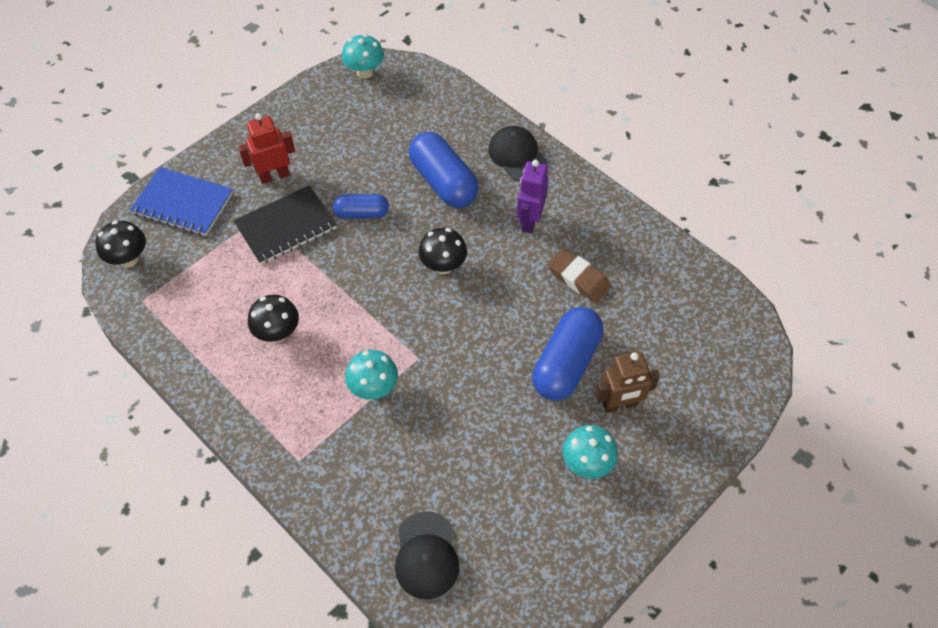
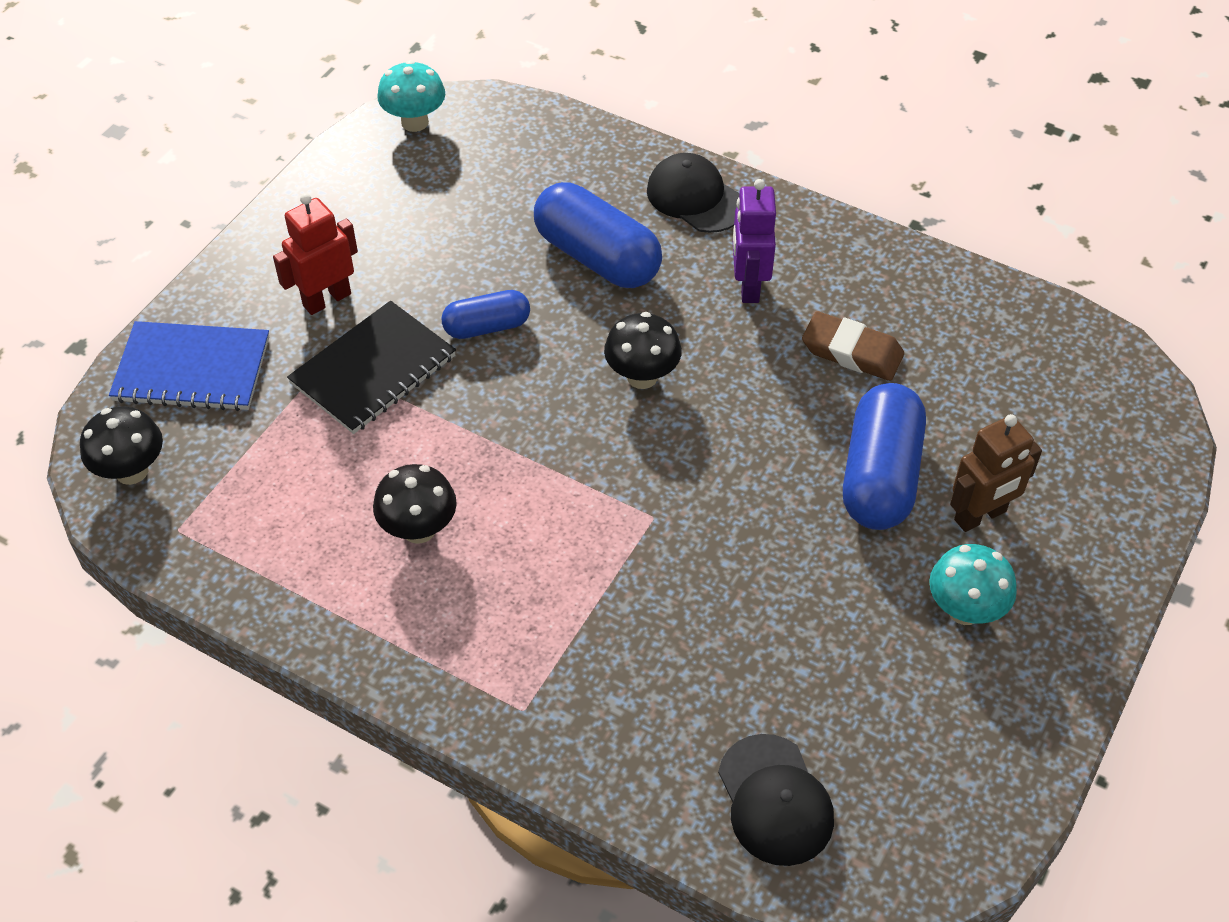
camera: 15 degrees left, 5 degrees down
turquoise mushroom [345,350,398,400] -> none

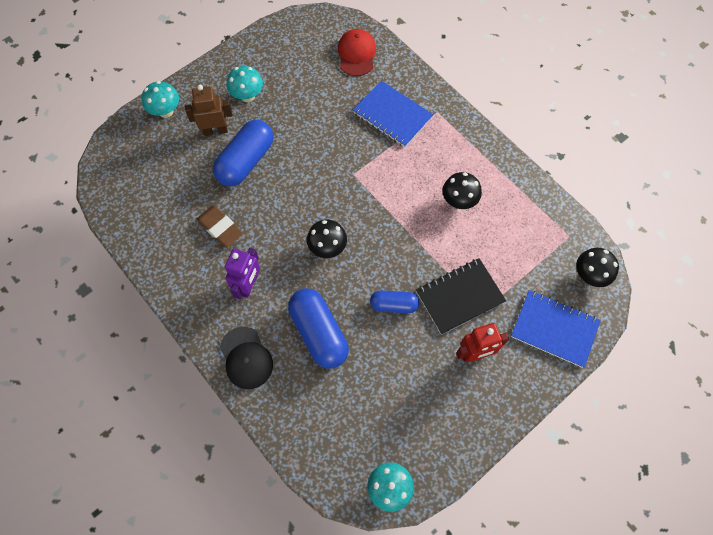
camera: 160 degrees left, 15 degrees up
black cap [718,734,834,866] -> red cap [338,29,376,76]
none -> turquoise mushroom [142,81,179,118]
none -> blue notebook [353,80,433,147]

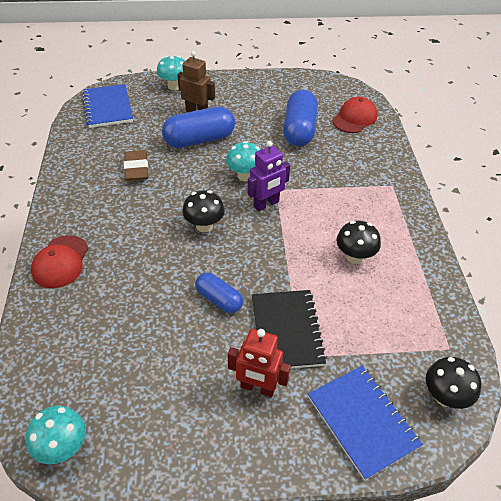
camera: 35 degrees right, 20 degrees down
black cap [220,327,273,389] -> red cap [31,235,89,288]
purple robot [225,248,260,299] -> purple robot moved to [248,141,290,211]
turquoise mushroom [227,66,263,102] -> turquoise mushroom moved to [226,141,261,181]
blue capsule [288,288,349,369] -> blue capsule moved to [283,90,318,146]
blue notebook [353,80,433,147] -> blue notebook moved to [82,84,133,128]
black notebook [416,258,506,335] -> black notebook turned 75 degrees clockwise [252,290,327,369]

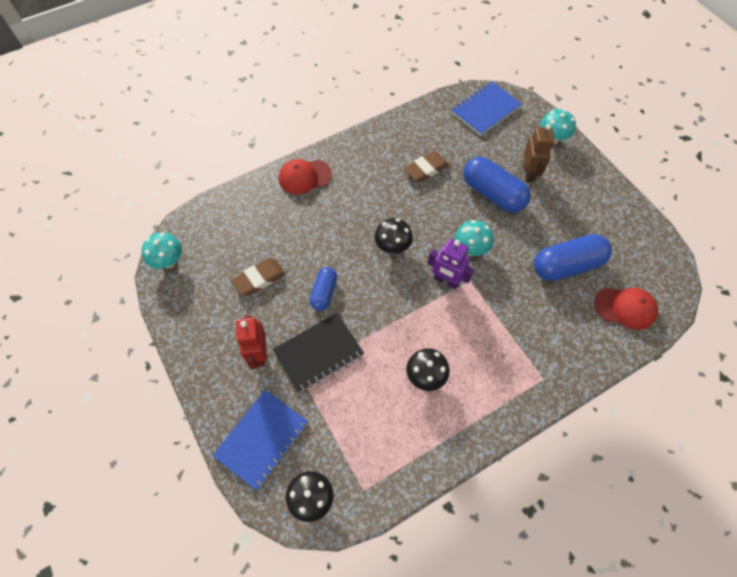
camera: 65 degrees right, 15 degrees up
none -> brown eraser [231,258,286,296]

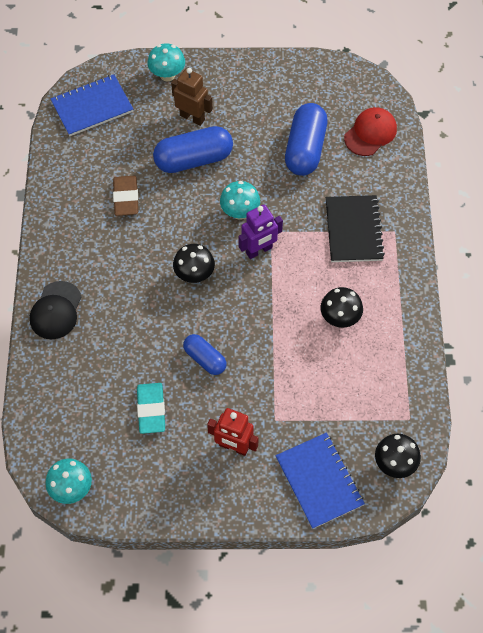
camera: 60 degrees left, 0 degrees up
brown eraser [231,258,286,296] -> turquoise eraser [137,383,165,434]
black notebook [273,313,364,393] -> black notebook moved to [326,195,385,262]
red cap [279,159,332,195] -> black cap [30,281,82,339]
blue notebook [451,81,522,136] -> blue notebook turned 75 degrees clockwise [51,74,133,136]

